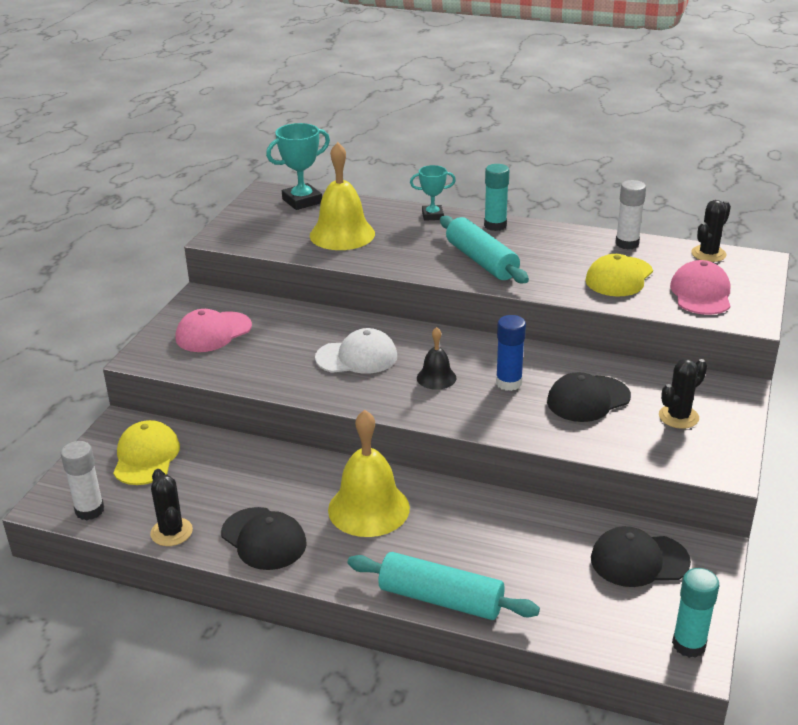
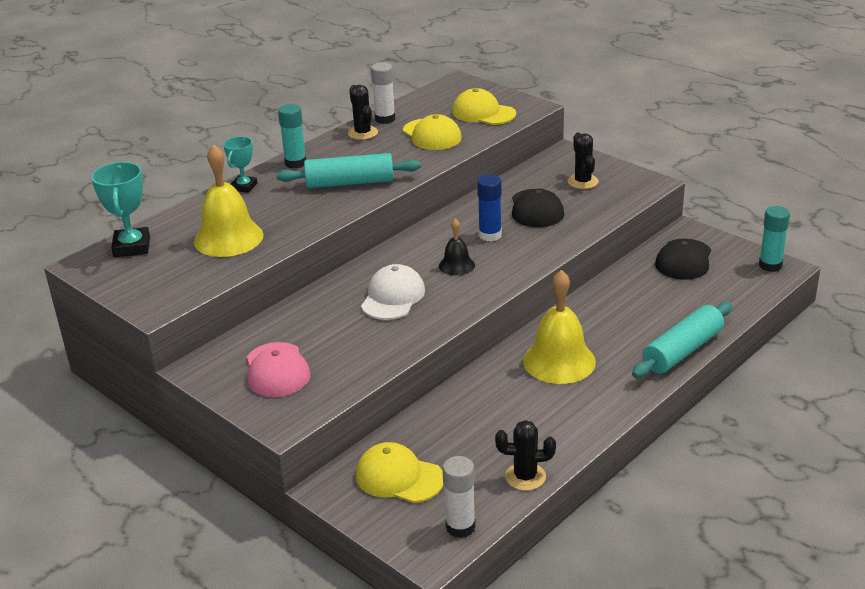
camera: 65 degrees left, 0 degrees up
black cap [221,507,307,570] -> none
pink cap [670,260,730,315] -> yellow cap [452,88,516,125]
black cactus [691,200,731,262] -> black cactus moved to [348,85,378,140]

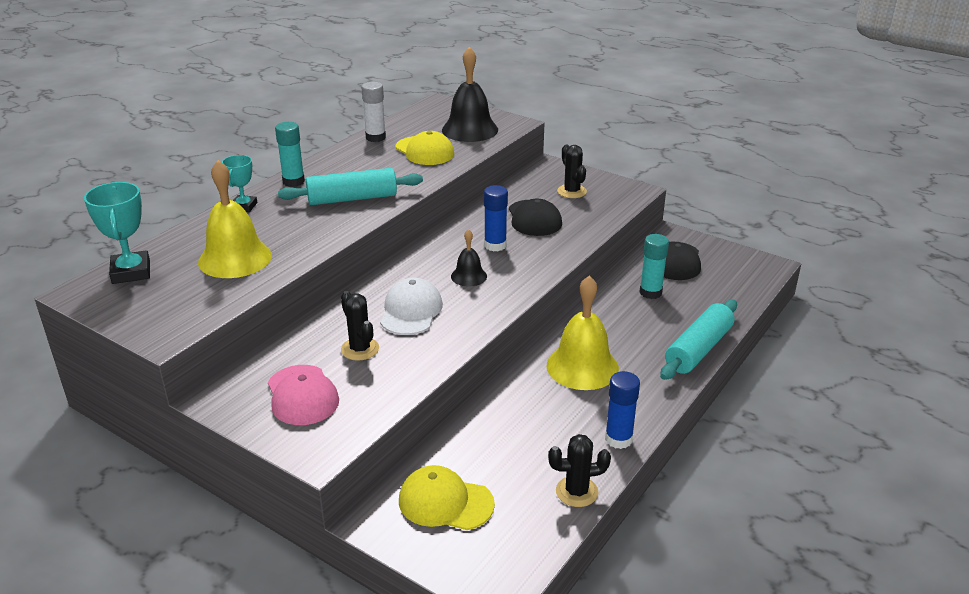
camera: 10 degrees left, 0 degrees up
black cactus [348,85,378,140] -> black cactus moved to [341,291,379,361]
white glue stick [442,456,476,538] -> none
yellow cap [452,88,516,125] -> black bell [442,47,498,142]
turquoise glue stick [759,206,790,272] -> turquoise glue stick moved to [640,234,669,299]
none -> blue glue stick [605,371,640,449]

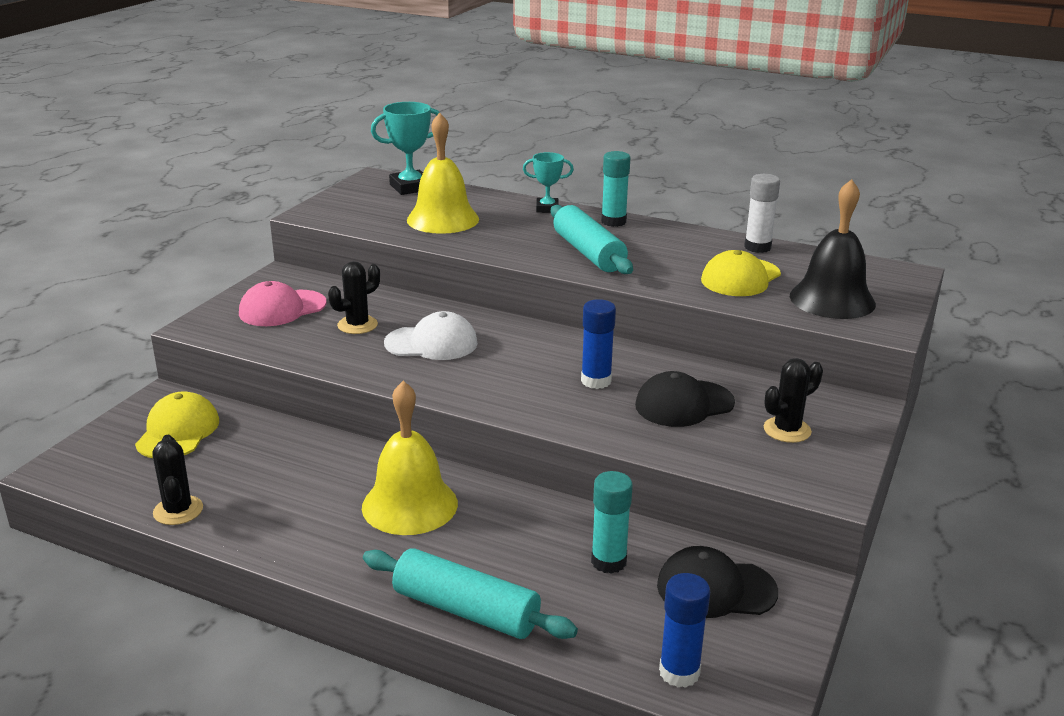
camera: 80 degrees right, 5 degrees down
black bell [451,229,487,286] -> none
blue glue stick [605,371,640,449] -> blue glue stick moved to [659,573,710,688]

